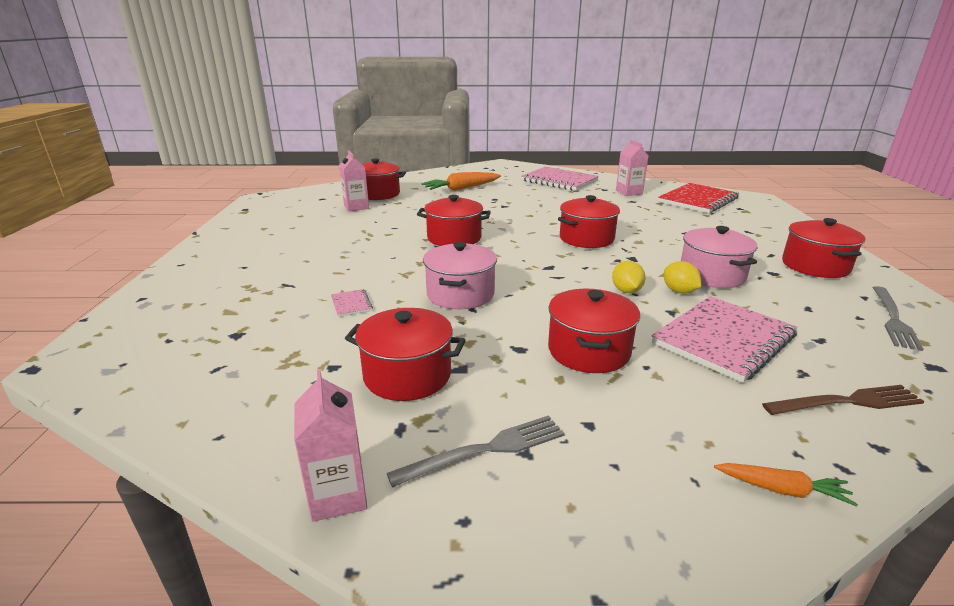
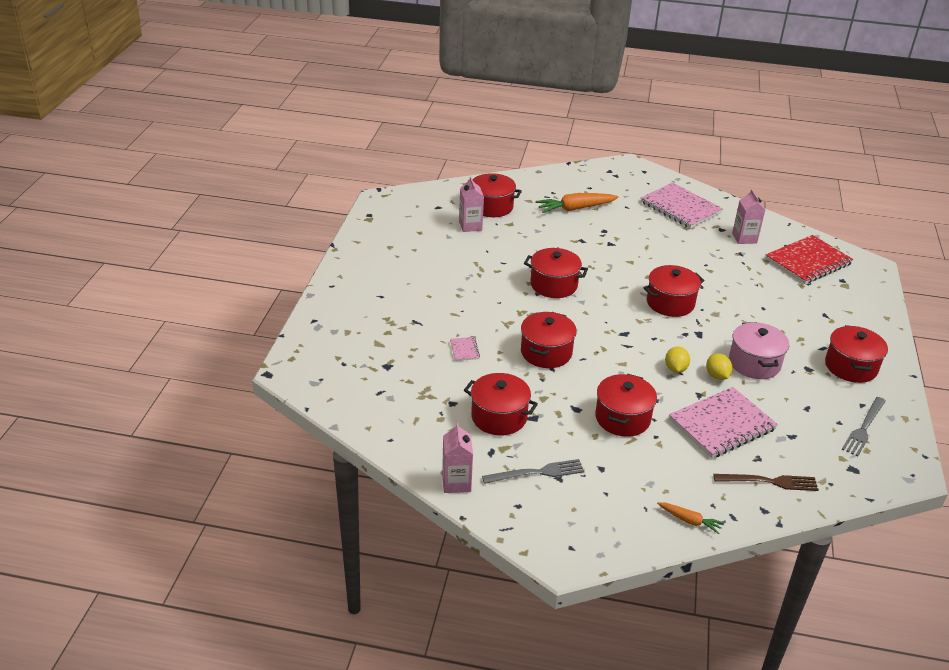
camera: 10 degrees right, 10 degrees up
pink pot [423,242,497,309] -> red pot [521,312,577,368]

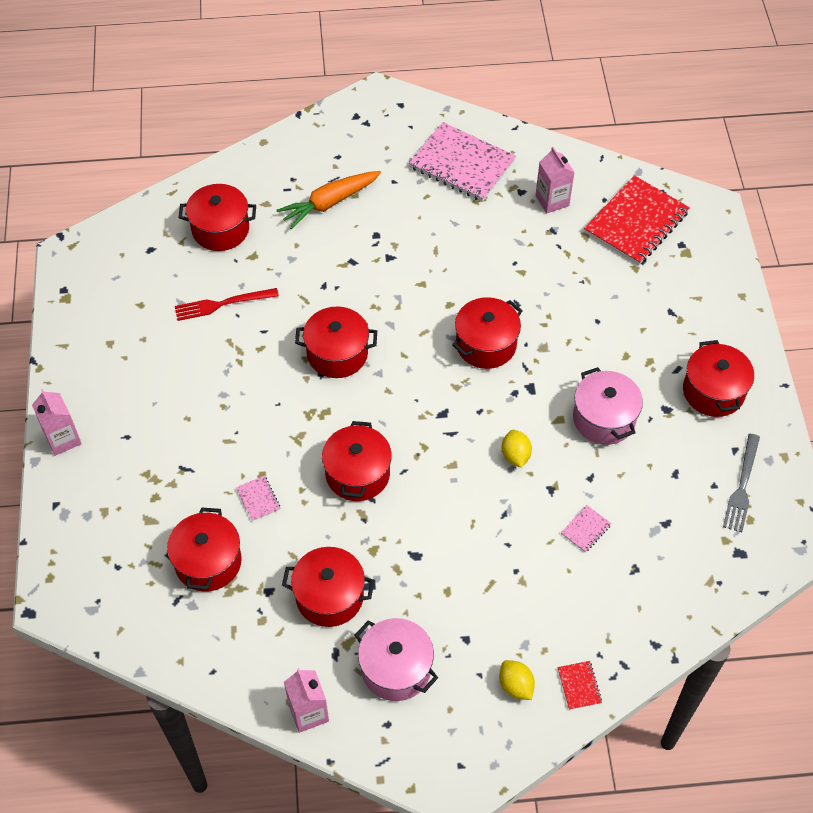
camera: 15 degrees left, 20 degrees up
pink carton [459,176,484,232] -> pink carton moved to [32,389,82,456]
grey fork [482,459,584,484] -> pink pot [355,618,438,701]
red pot [595,374,657,437] -> red pot moved to [167,507,242,592]
orange carrot [657,502,724,534] -> red notebook [557,661,602,710]
pink notebook [669,387,778,458] -> pink notebook [561,505,612,553], size x0.41
yellow lemon [706,353,733,380] -> yellow lemon moved to [499,660,535,700]
brown fork [713,474,819,491] -> none
none -> red fork [175,288,279,321]

